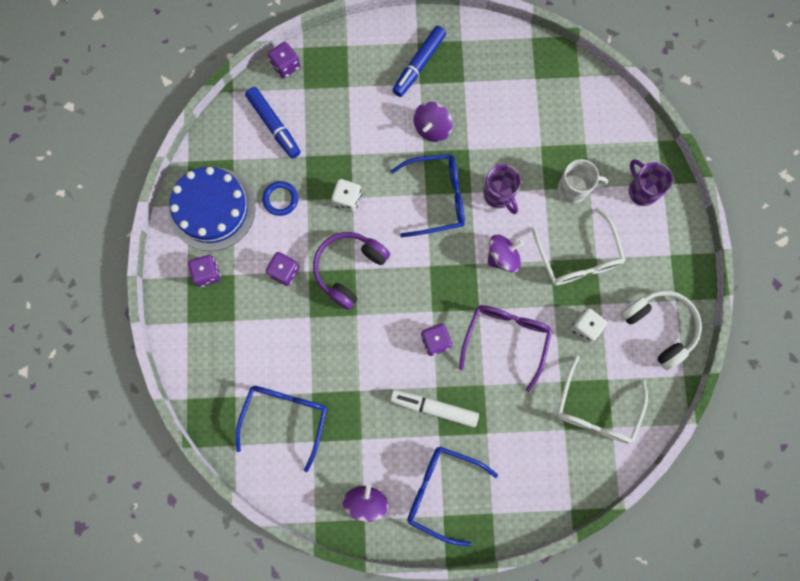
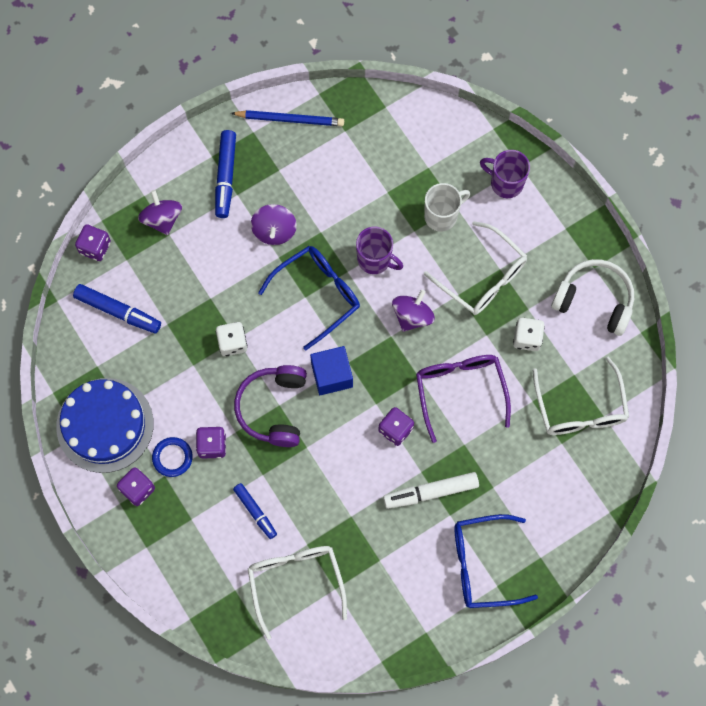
camera: 30 degrees left, 5 degrees down
blue glasses [235,386,327,472] -> white glasses [248,546,347,640]
blue ring [262,181,298,216] -> blue ring moved to [152,437,193,477]
purple spinning top [343,484,388,522] -> purple spinning top moved to [138,190,182,235]
none -> blue pencil [231,110,344,126]
none -> blue marker [233,483,277,539]
none -> blue cube [310,346,353,395]

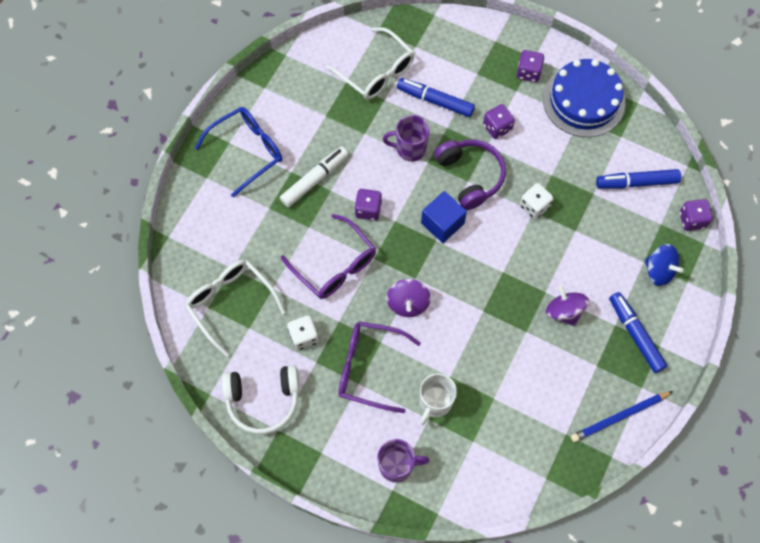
camera: 150 degrees right, 5 degrees down
purple spinning top [138,190,182,235] -> blue spinning top [645,244,683,286]
blue ring [152,437,193,477] -> none
blue marker [233,483,277,539] -> blue marker [397,78,475,117], size x1.51
blue glasses [258,246,360,350] -> none
purple mug [356,227,403,274] -> purple mug moved to [383,115,430,162]
white glasses [424,221,527,315] -> purple glasses [338,322,421,413]

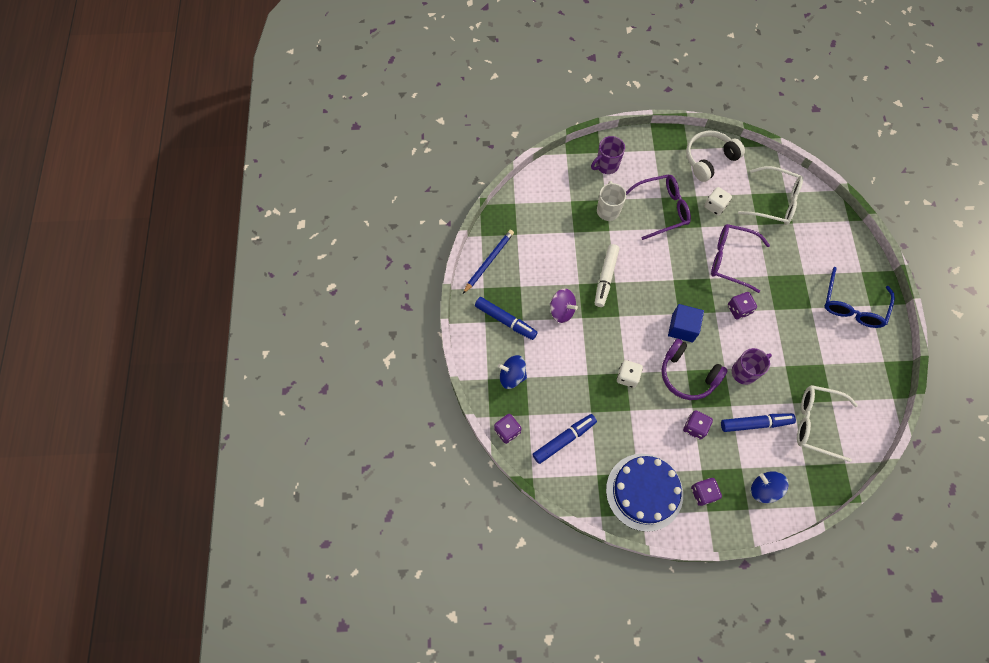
camera: 150 degrees right, 0 degrees up
white marker [280,147,348,207] -> white marker moved to [595,244,619,307]
purple spinning top [387,279,431,317] -> none
none -> blue spinning top [751,471,788,503]

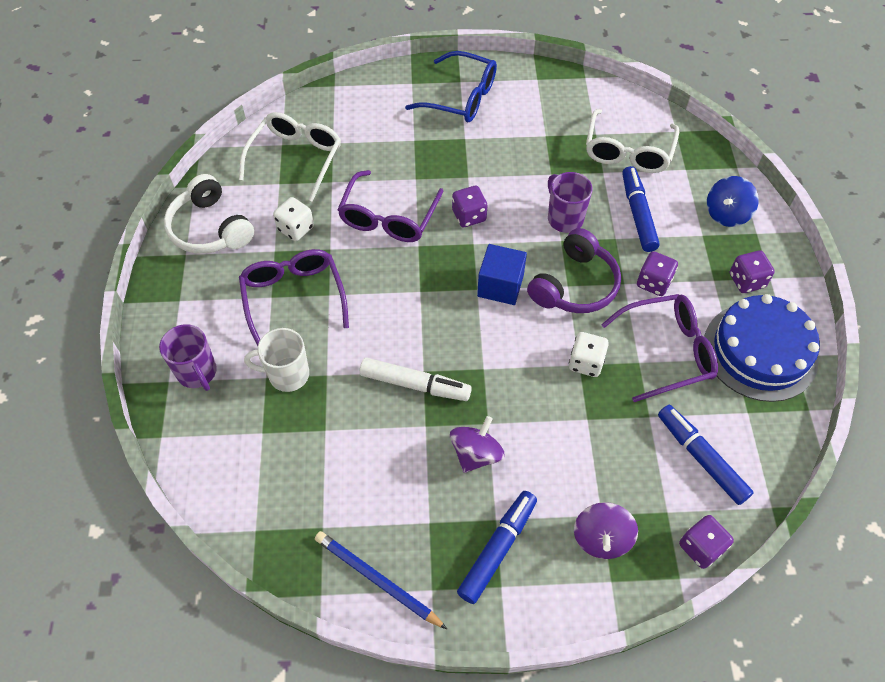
camera: 90 degrees left, 10 degrees down
blue spinning top [498,355,527,389] -> purple spinning top [574,502,638,559]
none -> purple glasses [601,294,718,402]

